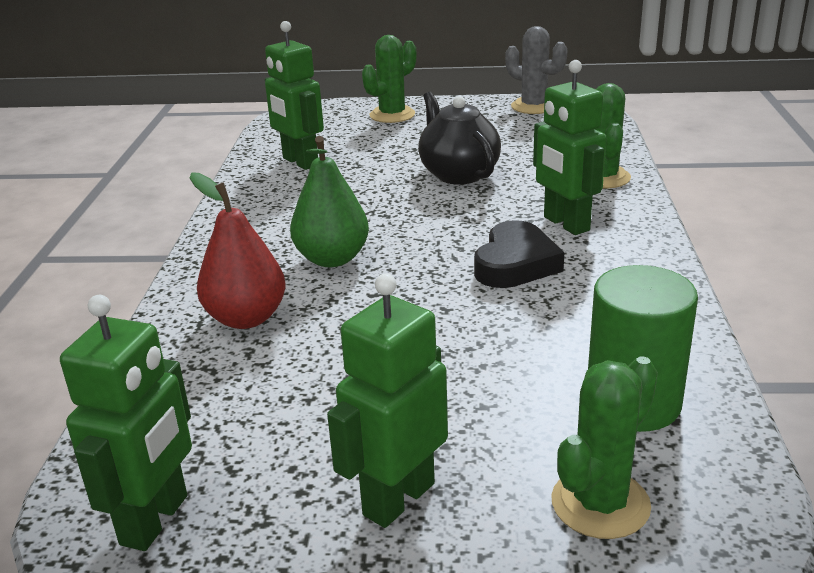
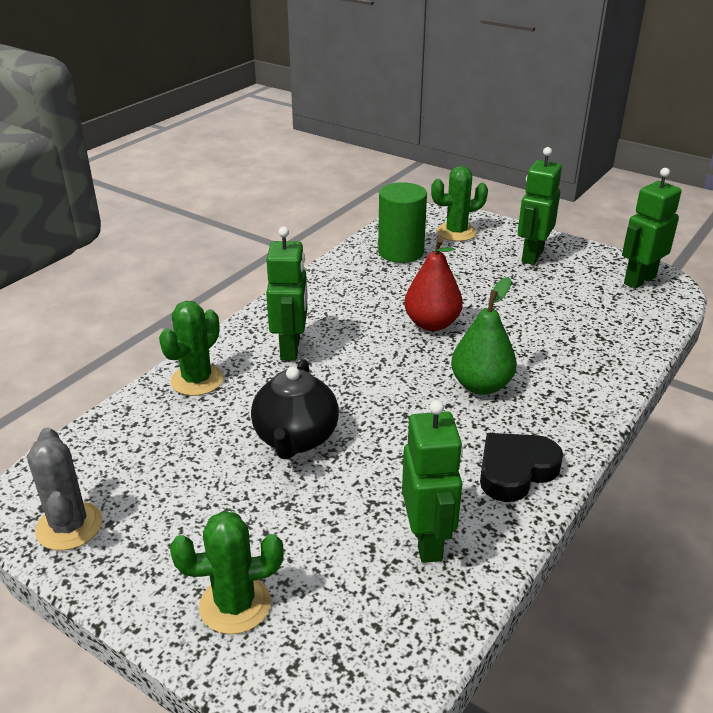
camera: 150 degrees left, 5 degrees up
red pear [190,172,285,329] -> red pear moved to [404,238,463,331]
green robot [327,273,448,528] -> green robot turned 135 degrees clockwise [518,147,562,265]
black heart [474,220,565,288] -> black heart moved to [480,433,563,502]

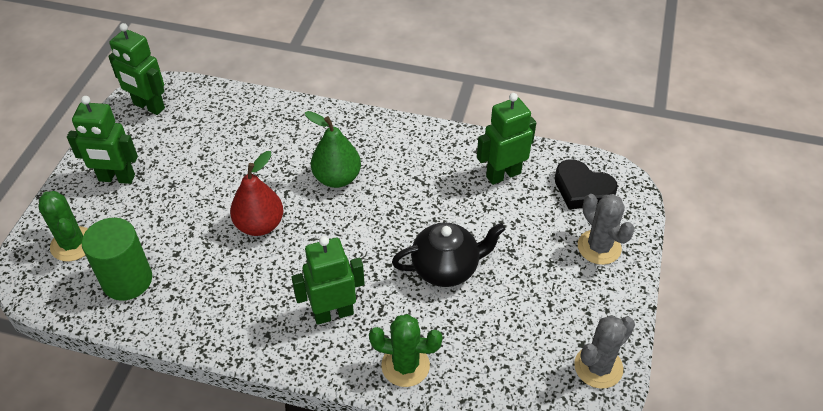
camera: 110 degrees left, 15 degrees up
green cactus [170,511,284,634] -> grey cactus [578,194,635,265]
black heart [480,433,563,502] -> black heart moved to [555,159,618,209]

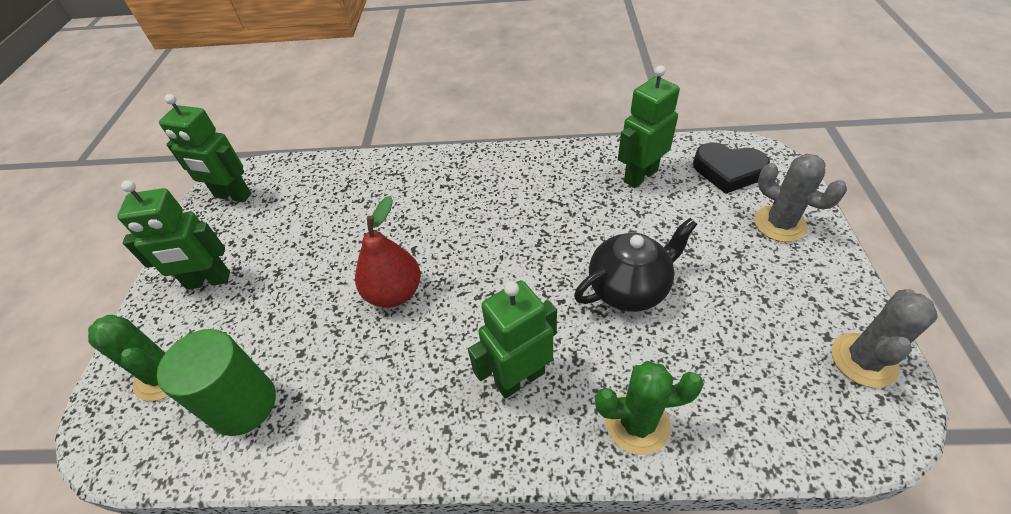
camera: 10 degrees left, 0 degrees up
green pear [305,111,361,188] -> none

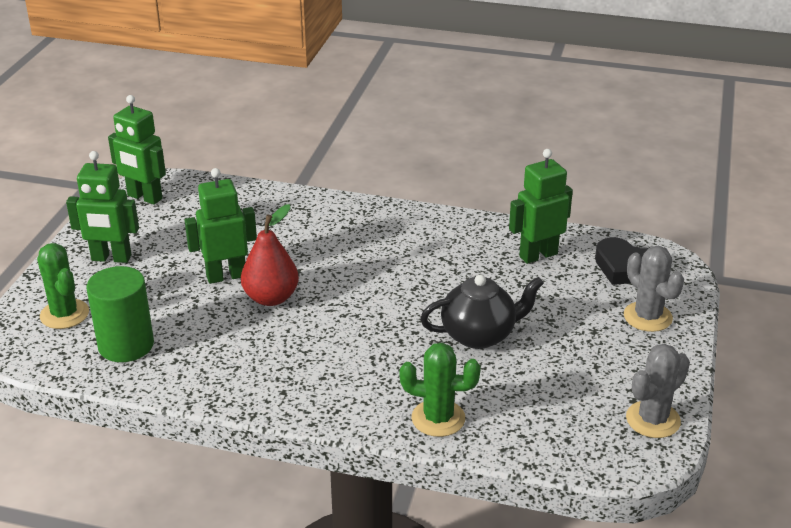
camera: 10 degrees right, 15 degrees down
green robot [468,280,557,399] -> green robot moved to [184,168,257,284]

